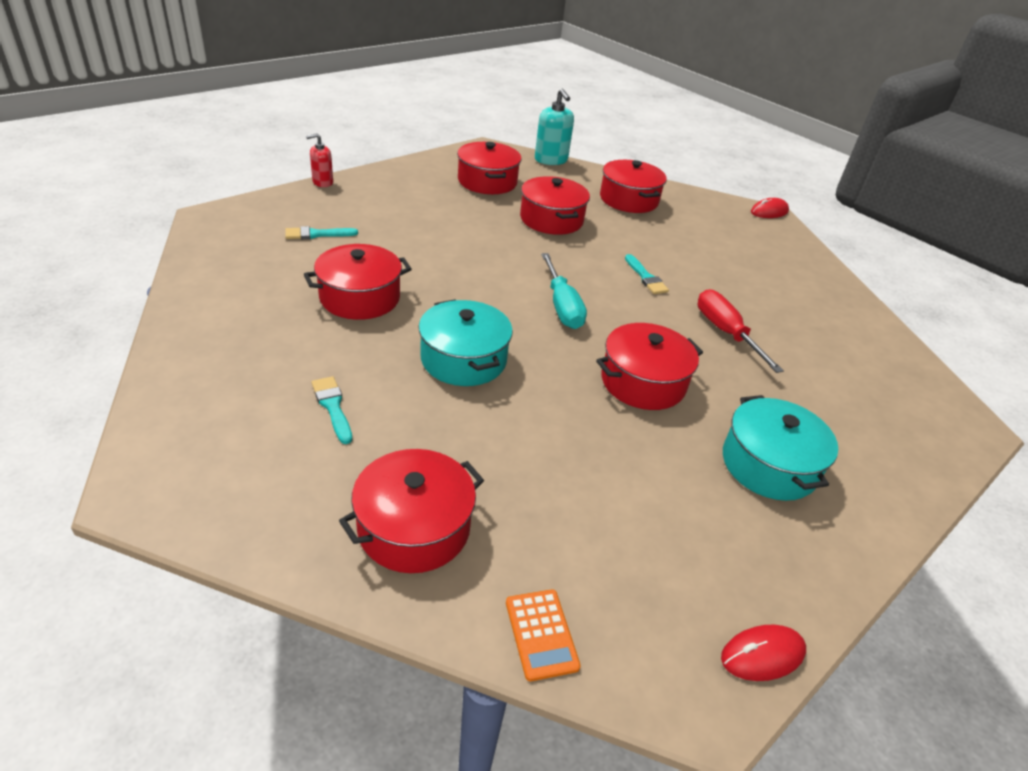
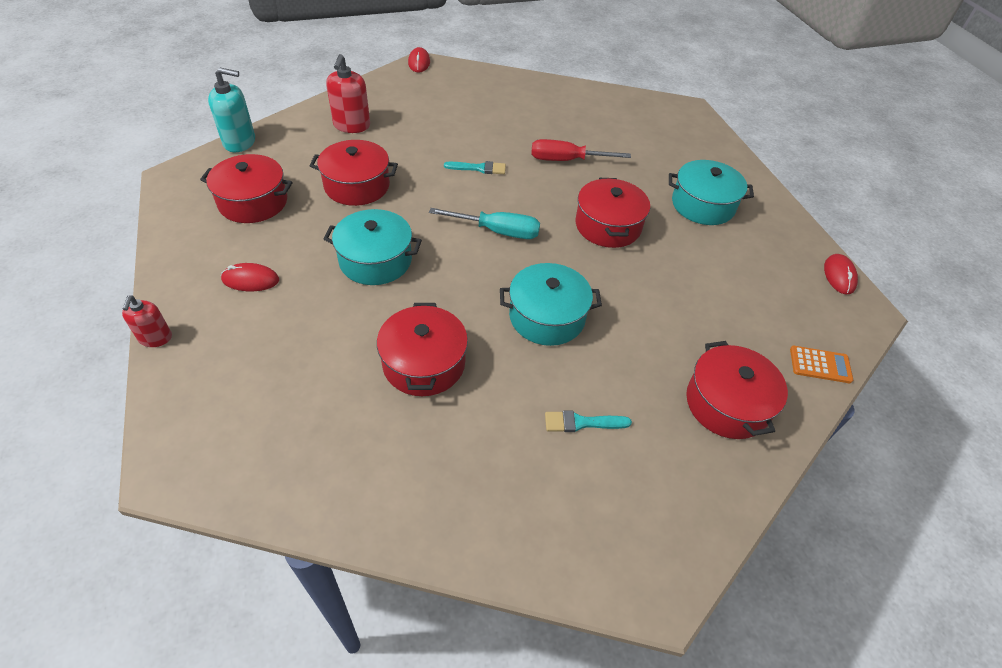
camera: 65 degrees left, 10 degrees up
turquoise brush [285,226,358,239] -> none
red pot [600,160,667,213] -> red soap dispenser [326,54,370,133]
none -> red mouse [221,263,279,291]
none -> turquoise pot [324,209,422,285]

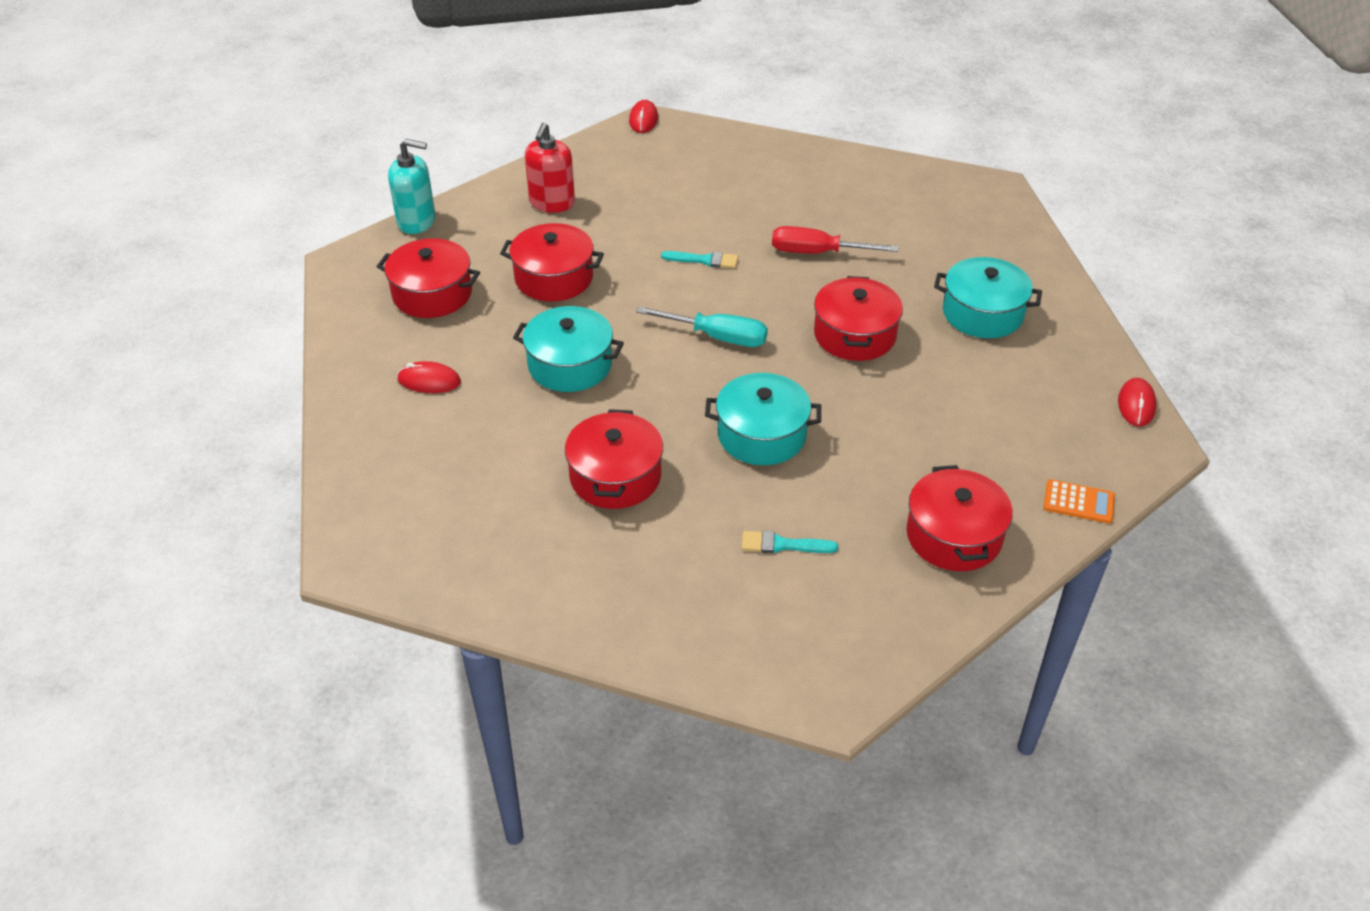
camera: 10 degrees right, 5 degrees down
red soap dispenser [122,295,172,347] -> none

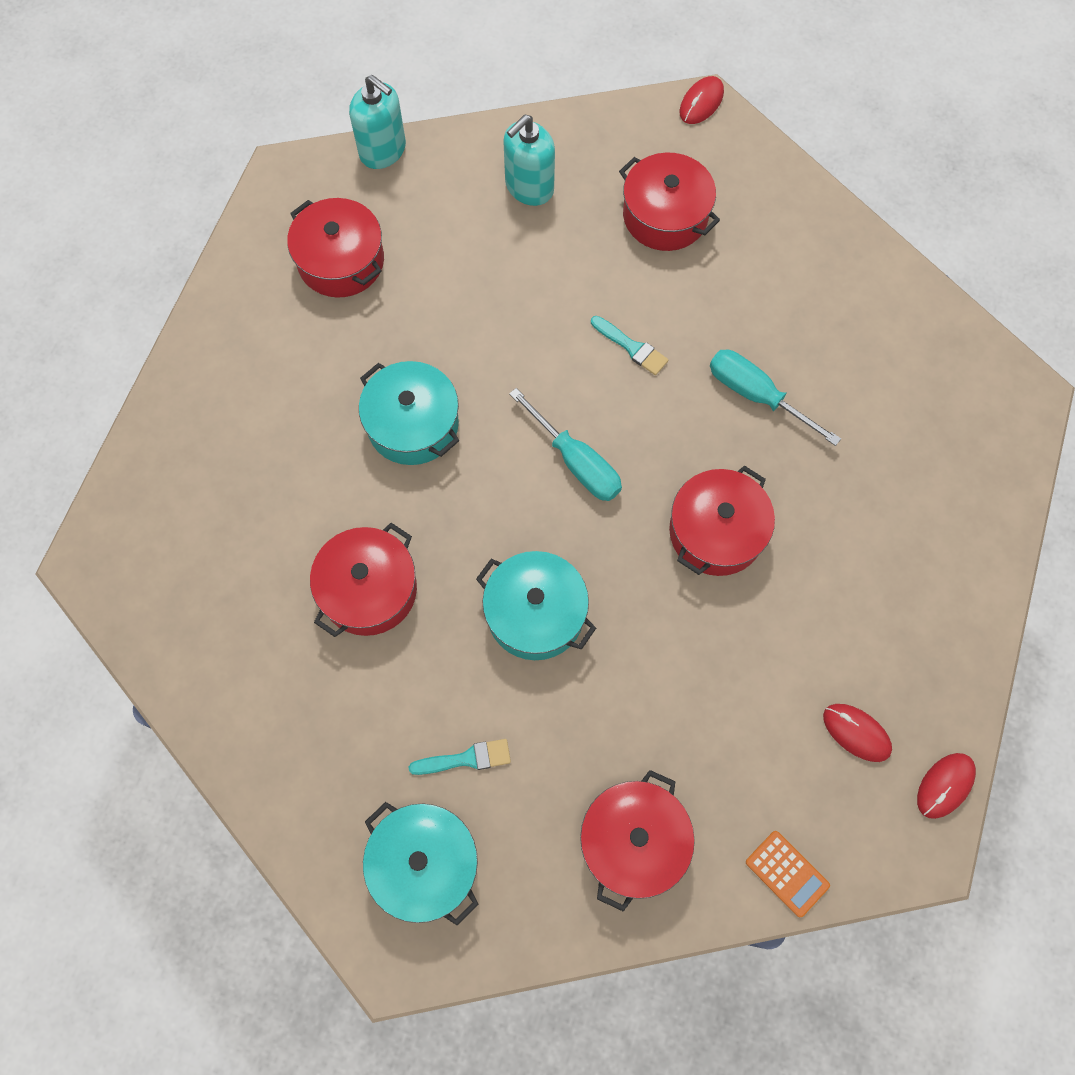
camera: 30 degrees right, 25 degrees up
red mouse [397,361,461,393] -> red mouse moved to [823,704,892,762]
red pot [500,223,604,301] -> red pot moved to [619,153,720,251]
red soap dispenser [525,123,575,213] -> turquoise soap dispenser [503,115,555,206]
turquoise brush [742,531,838,553] -> turquoise brush turned 135 degrees clockwise [409,739,511,775]
red screwdriver [772,226,898,253] -> turquoise screwdriver [710,349,841,446]
turquoise pot [934,257,1042,338] -> turquoise pot moved to [363,802,479,926]

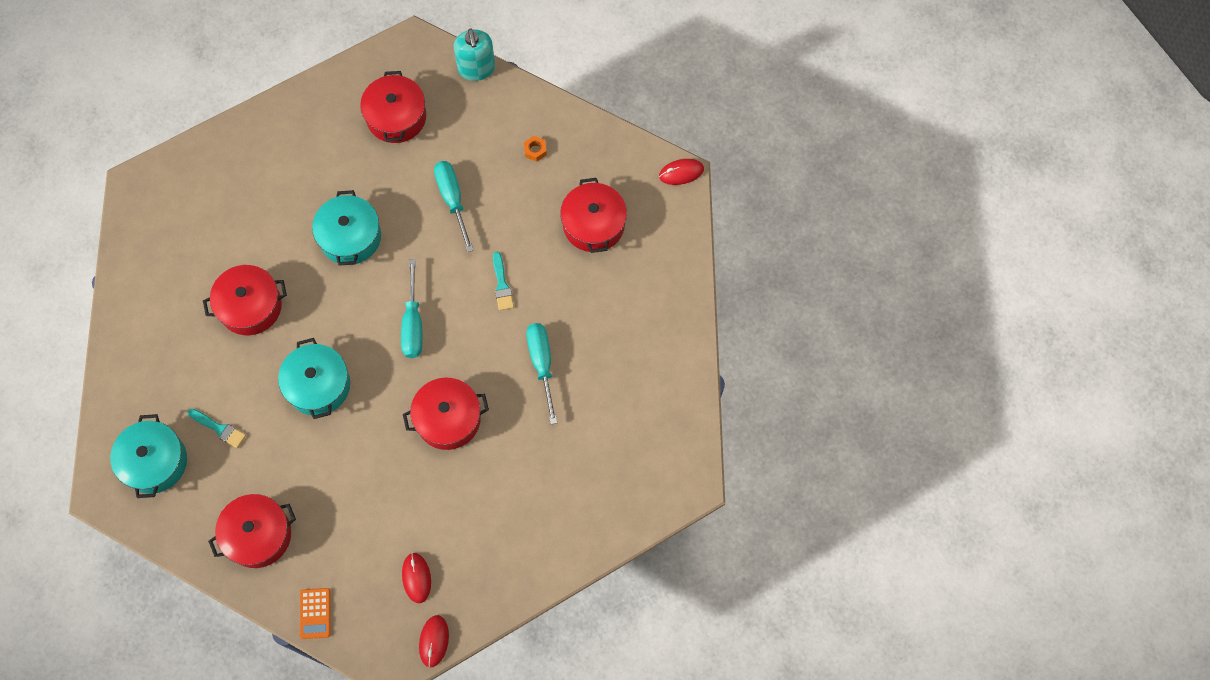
camera: 40 degrees right, 0 degrees up
turquoise soap dispenser [503,115,555,206] -> orange nut [524,136,547,162]
red mouse [917,753,976,819] -> red mouse turned 75 degrees counterclockwise [419,615,449,668]
none -> turquoise screwdriver [434,161,474,252]

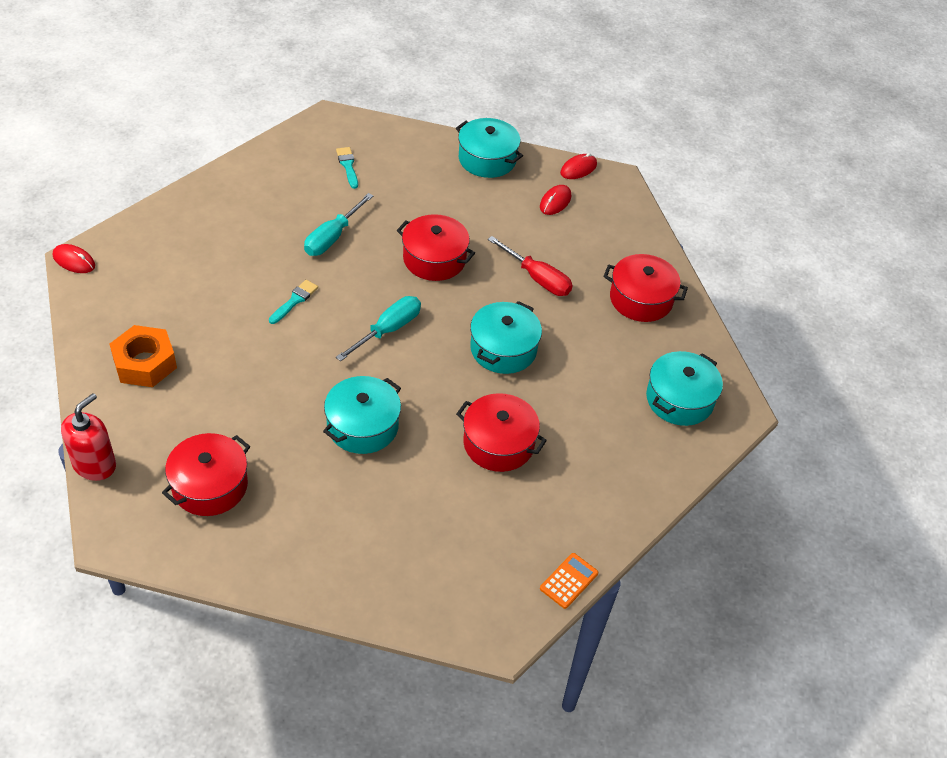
camera: 140 degrees left, 20 degrees down
turquoise brush [187,409,246,448] -> turquoise brush moved to [336,147,358,189]
orange calculator [300,588,330,639] -> orange calculator moved to [540,553,598,609]
turquoise screwdriver [434,161,474,252] -> none
turquoise soap dispenser [454,28,495,81] -> red soap dispenser [61,393,116,481]
orange nut [524,136,547,162] -> orange nut [110,325,177,387], size x2.31
red pot [560,178,627,253] -> none
none -> turquoise pot [456,118,523,178]
none -> red screwdriver [488,236,573,296]

